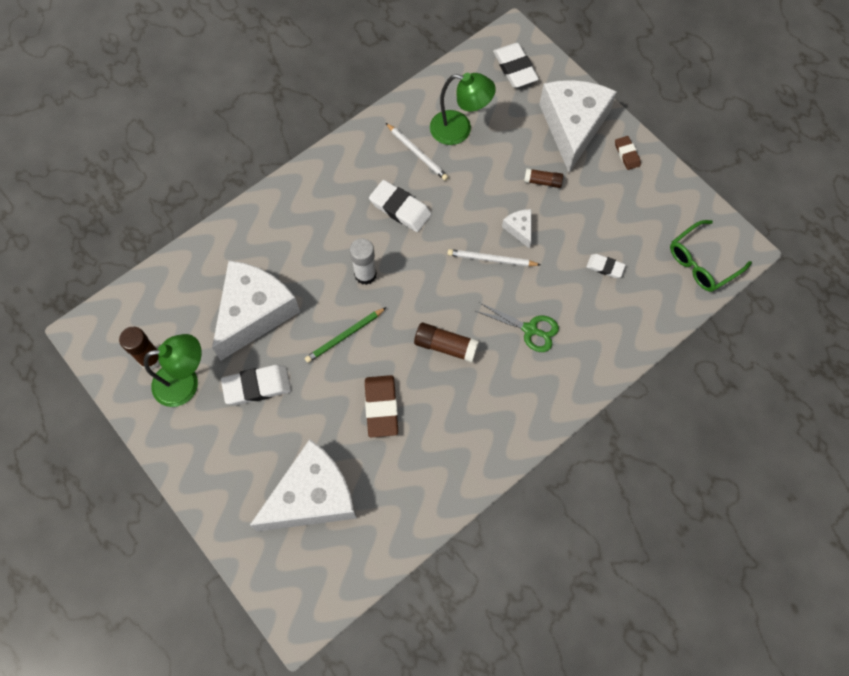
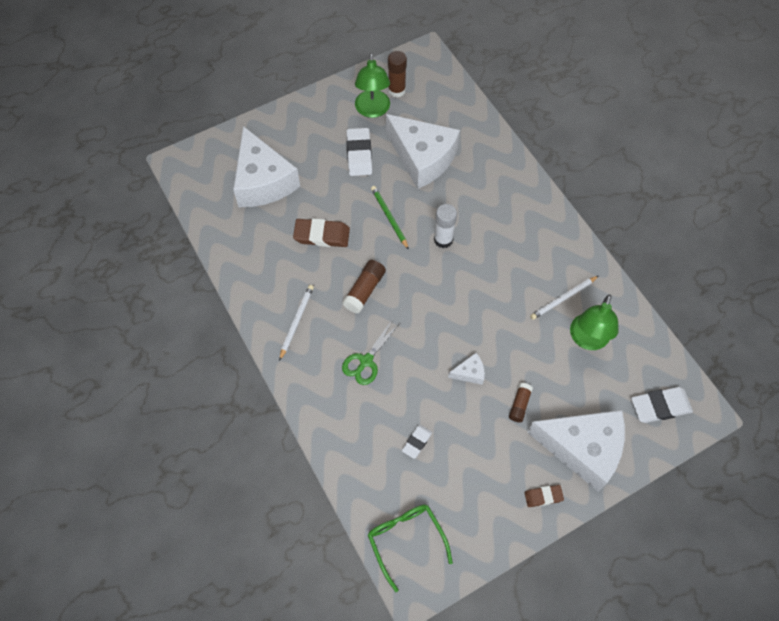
camera: 100 degrees right, 5 degrees down
white eraser [369,180,432,232] -> none
white pencil [448,249,541,266] -> white pencil moved to [279,285,314,361]

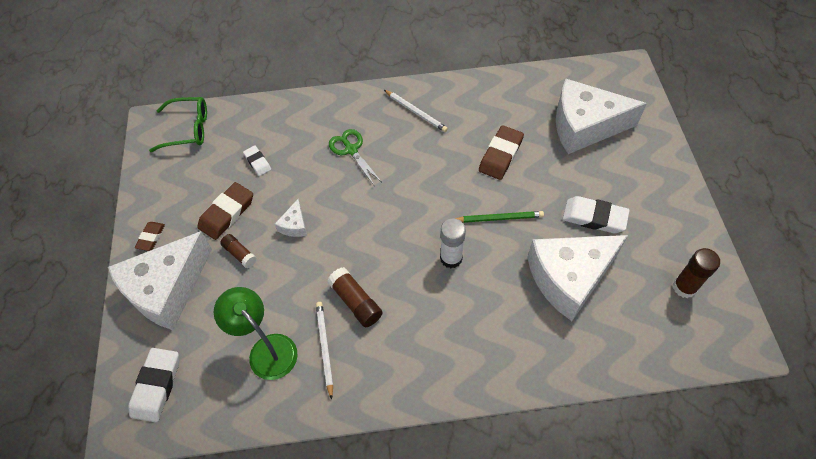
camera: 115 degrees right, 5 degrees down
brown glue stick [342,260,386,313] -> brown glue stick moved to [327,267,383,327]
green lamp [355,53,390,118] -> none
none -> brown eraser [197,182,253,240]

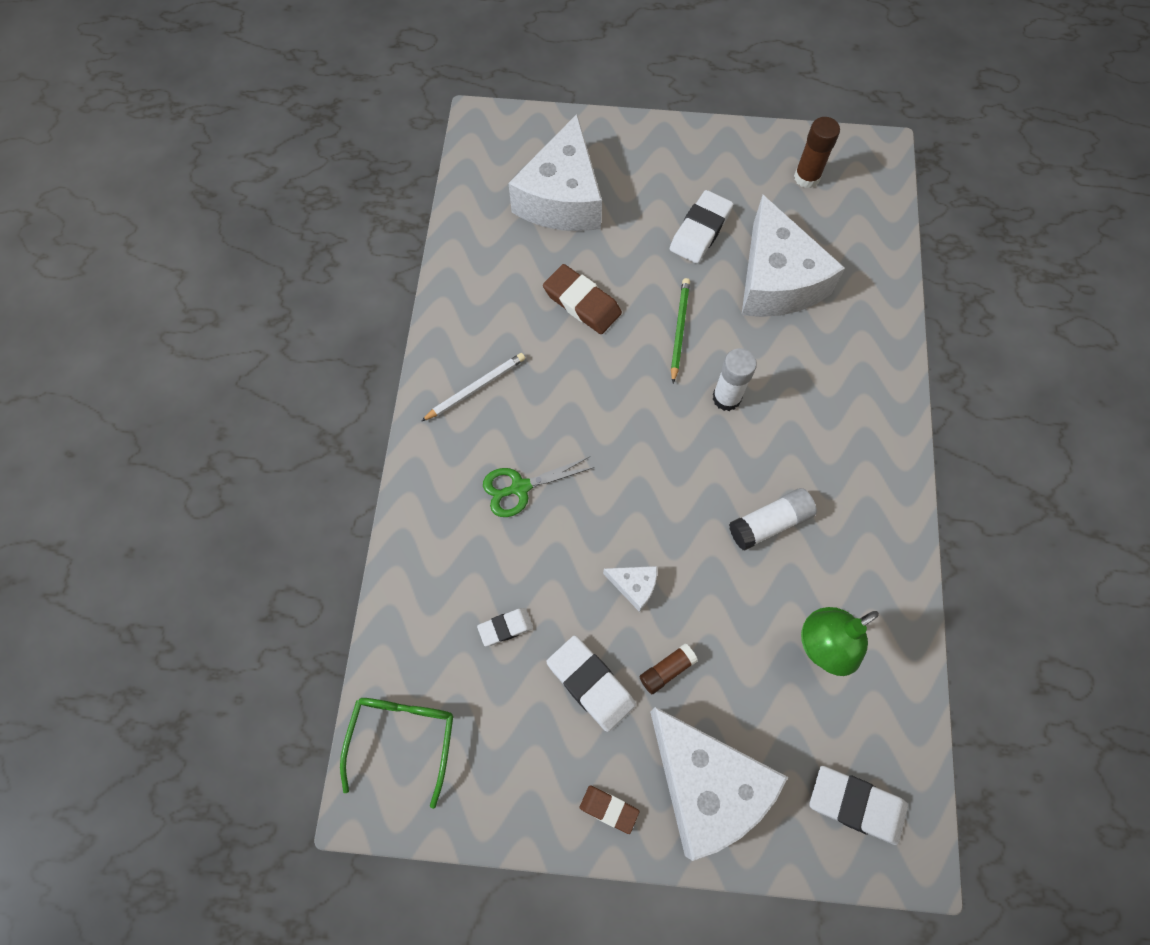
camera: 80 degrees left, 10 degrees up
brown eraser [197,182,253,240] -> white eraser [547,635,636,732]
white pencil [316,302,333,400] -> none
brown glue stick [327,267,383,327] -> white glue stick [729,488,817,550]

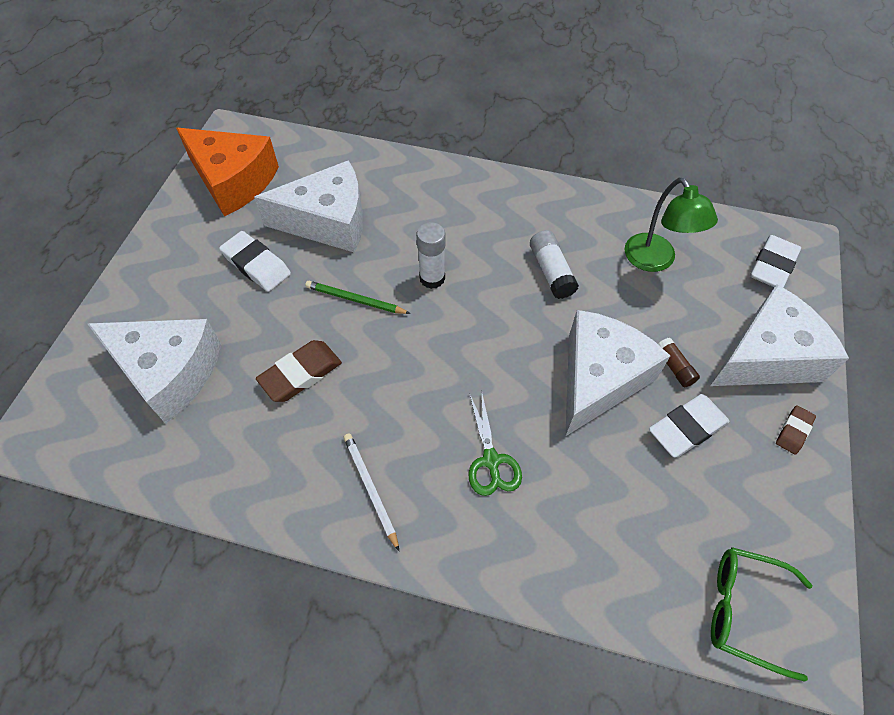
camera: 80 degrees left, 10 degrees down
white eraser [477,608,533,646] -> none
white cheese [603,566,657,612] -> white cheese [565,310,670,436], size x2.43
brown glue stick [794,117,840,188] -> orange cheese [176,128,279,216]

